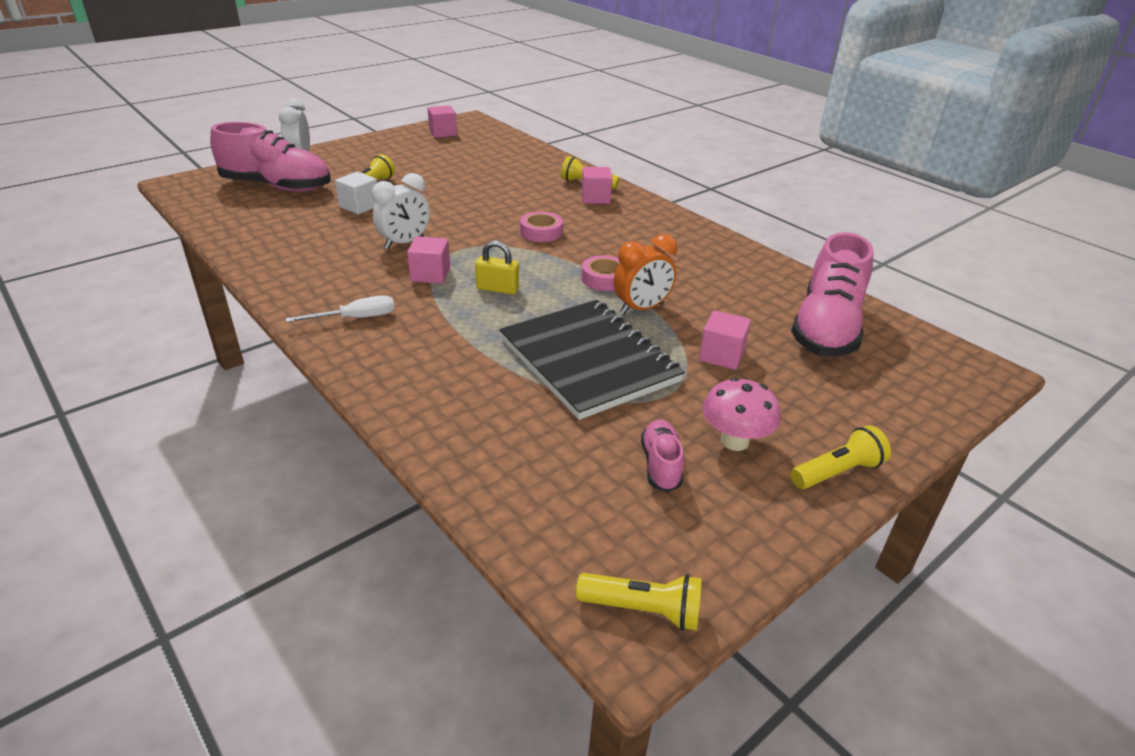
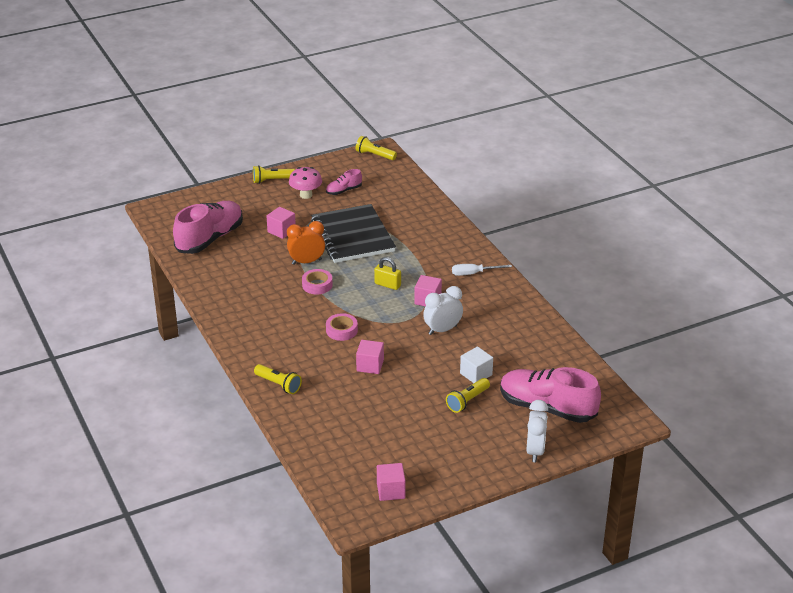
camera: 165 degrees left, 0 degrees up
pink cube [581,167,612,204] -> pink cube moved to [356,340,384,374]
pink shoe [641,420,684,492] -> pink shoe turned 45 degrees clockwise [326,169,362,195]

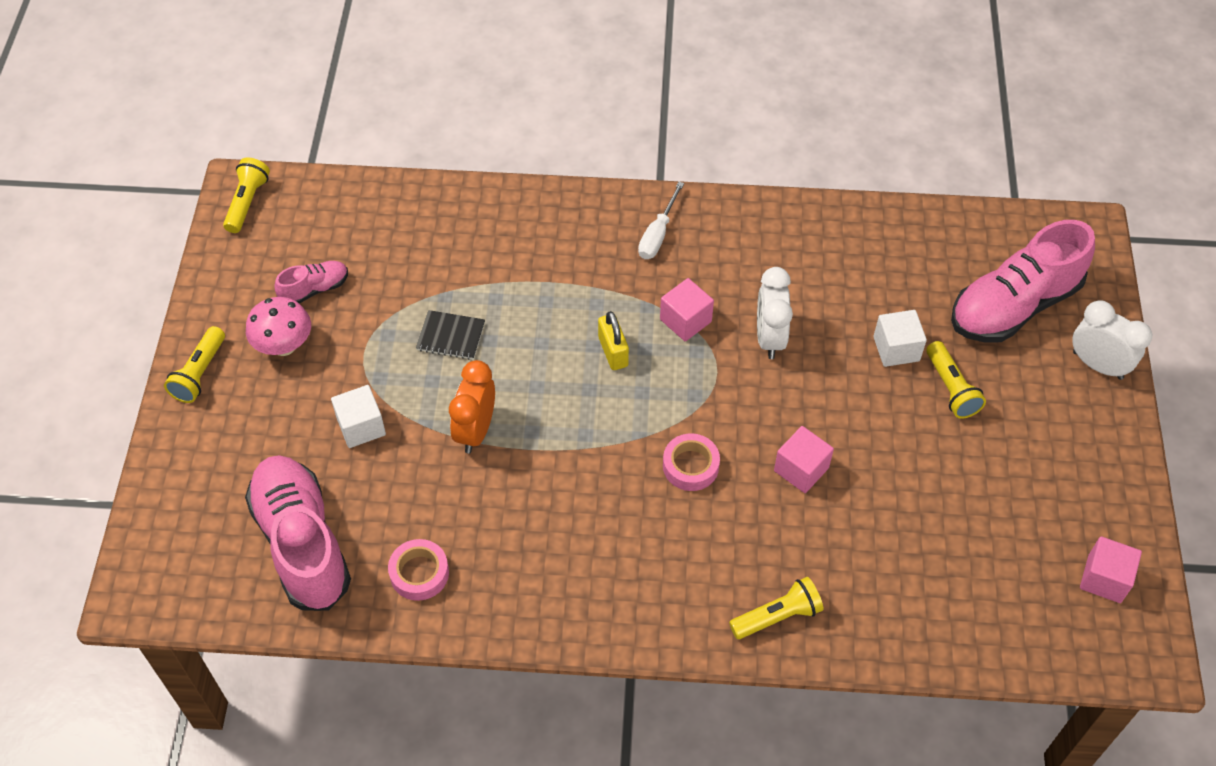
camera: 60 degrees left, 20 degrees up
pink cube [266,207,296,239] -> white cube [331,385,386,448]
pink tape [302,269,333,294] -> pink tape moved to [388,539,449,601]
black notebook [311,204,396,263] -> black notebook [416,310,485,360], size x0.40
pink shoe [326,169,362,195] -> pink shoe turned 120 degrees counterclockwise [274,261,348,303]
yellow flashlight [356,136,397,160] -> yellow flashlight turned 135 degrees clockwise [223,158,270,233]
yellow padlock [374,257,401,290] -> yellow padlock turned 75 degrees counterclockwise [598,311,629,370]

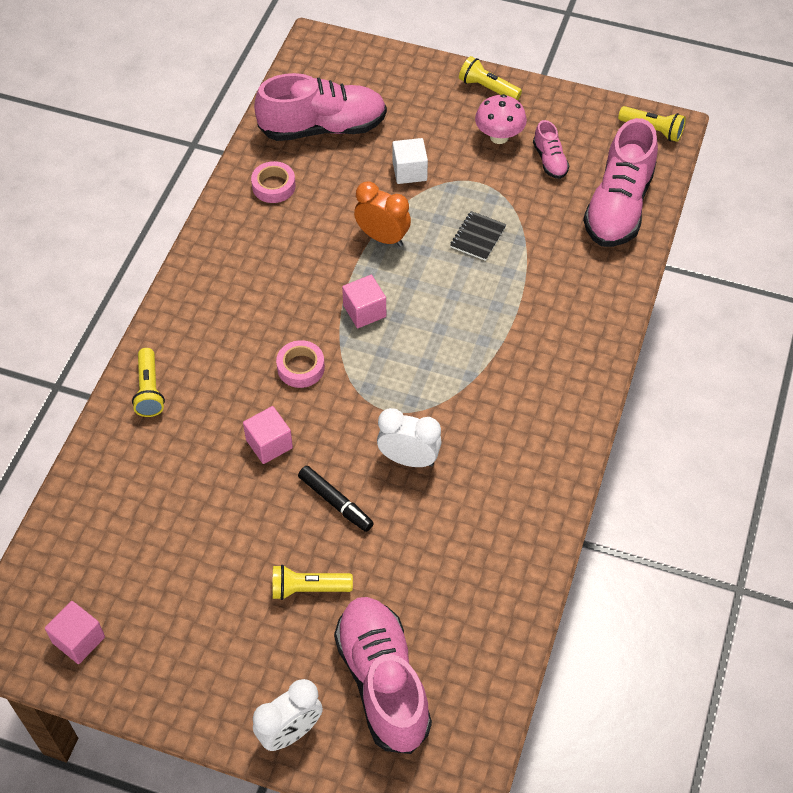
camera: 105 degrees right, 0 degrees up
yellow padlock [598,311,629,370] -> none
white screwdriver [638,182,684,259] -> none
pink cube [660,278,714,341] -> pink cube moved to [342,275,386,328]
white cube [873,310,927,367] -> none
none -> black marker [298,466,374,532]
none -> pink shoe [583,118,658,247]

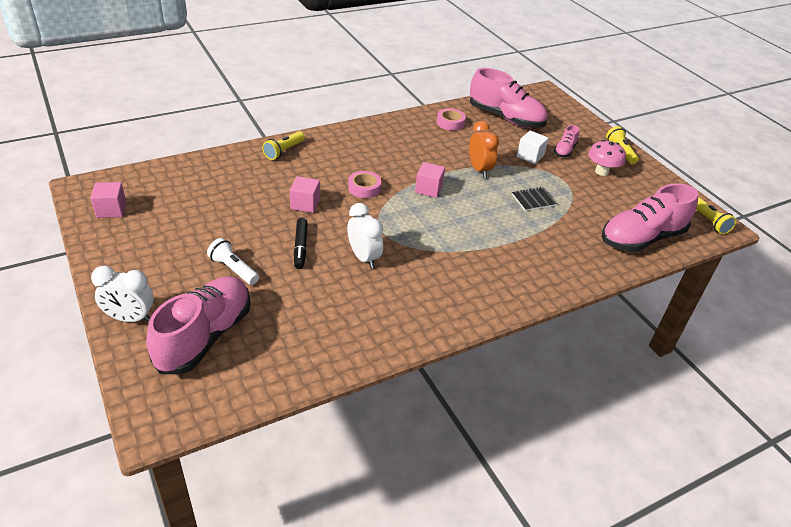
camera: 40 degrees right, 15 degrees down
yellow flashlight [272,565,353,600] -> white flashlight [207,238,259,285]
pink shoe [533,120,569,179] -> pink shoe moved to [554,125,579,157]

